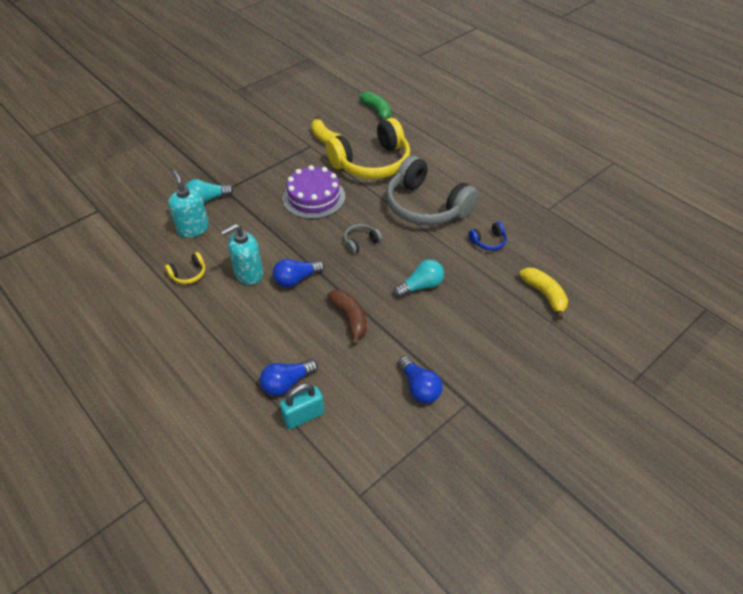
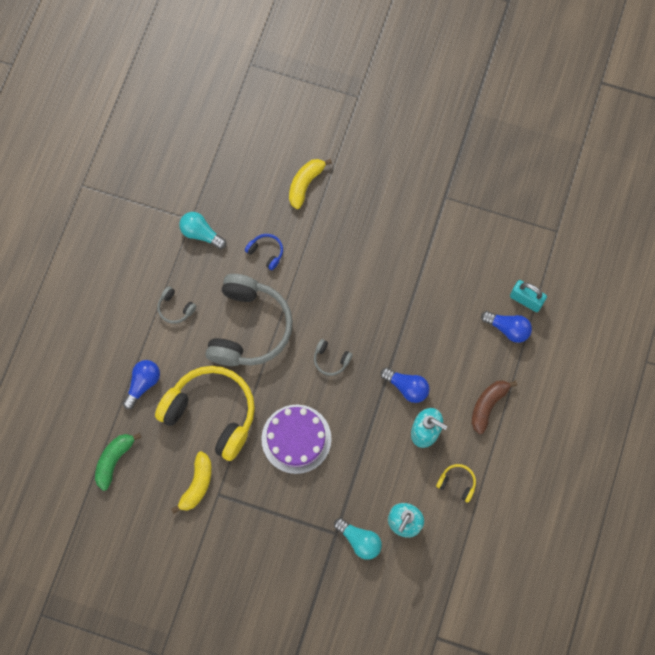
camera: 120 degrees left, 25 degrees up
brown banana [327,290,367,346] -> brown banana moved to [471,380,517,434]
turquoise light bulb [393,259,444,298] -> turquoise light bulb moved to [179,212,226,249]
blue light bulb [398,356,443,403] -> blue light bulb moved to [122,360,160,409]
none -> grey headphones [157,286,197,324]

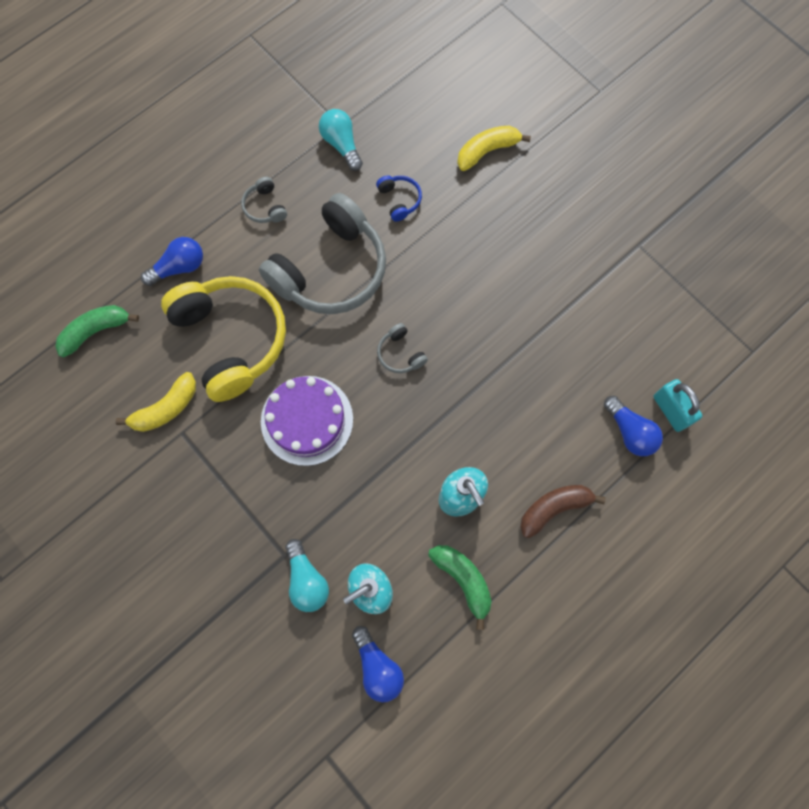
camera: 30 degrees right, 0 degrees up
blue light bulb [380,368,430,403] -> blue light bulb moved to [352,626,404,702]
yellow headphones [436,464,476,503] -> green banana [428,545,492,630]

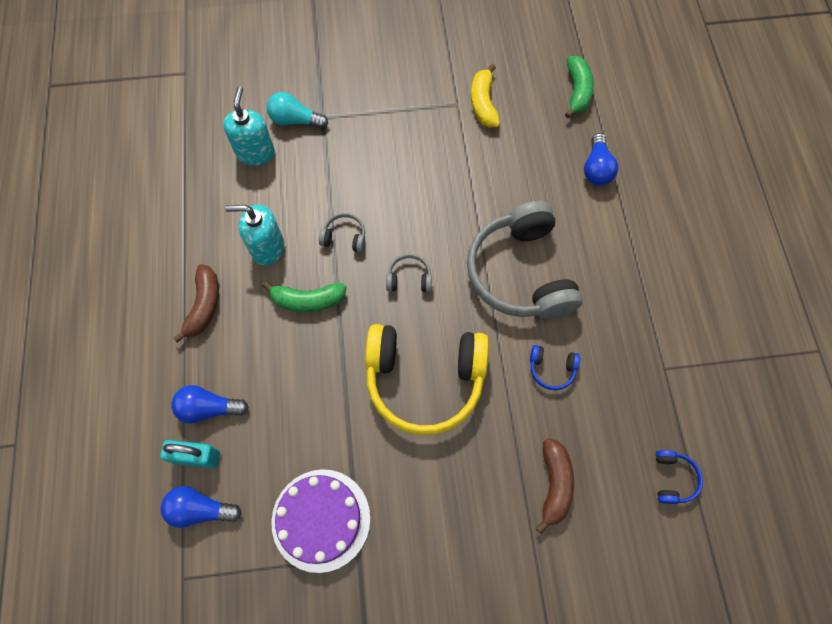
camera: 125 degrees right, 5 degrees down
yellow headphones [161,276,286,402] -> yellow headphones moved to [365,324,489,435]
grey headphones [241,177,287,223] -> grey headphones moved to [319,213,365,253]
purple cake [261,376,353,466] -> purple cake moved to [271,469,370,573]
turquoise light bulb [319,109,363,171] -> none
blue light bulb [352,626,404,702] -> blue light bulb moved to [161,486,242,528]
green banana [428,545,492,630] -> green banana moved to [262,281,347,312]
yellow banana [457,126,531,171] -> brown banana [536,438,574,534]
none -> blue headphones [656,450,703,504]

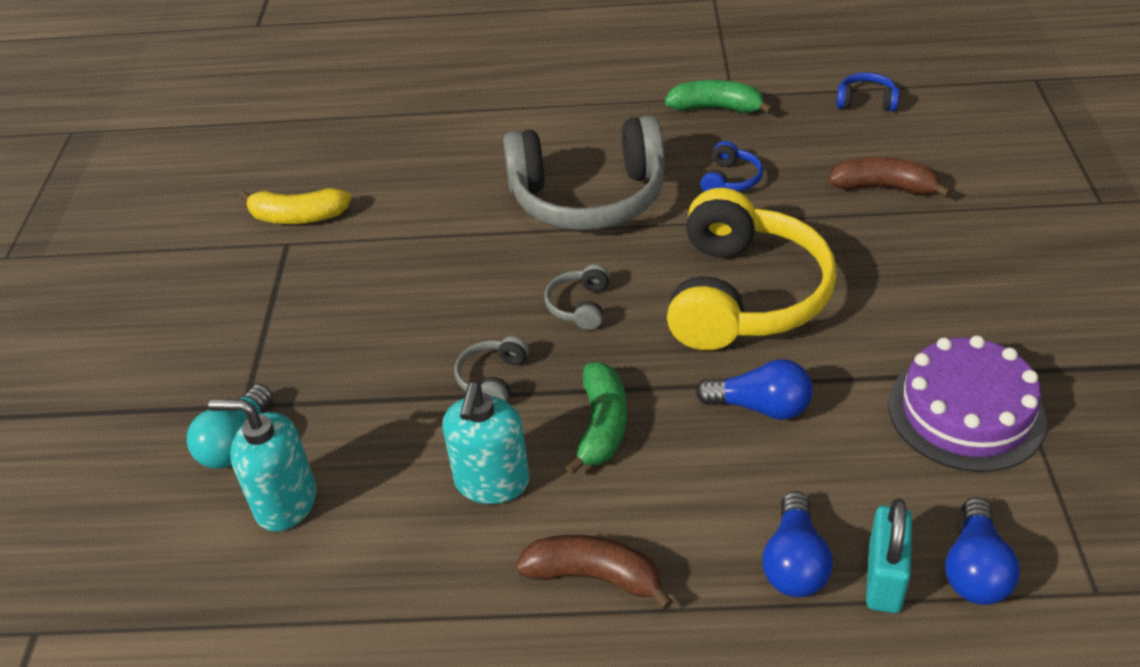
camera: 80 degrees left, 25 degrees down
green banana [565,56,594,118] -> green banana moved to [665,80,774,114]
blue light bulb [584,133,618,186] -> blue light bulb moved to [696,359,813,420]

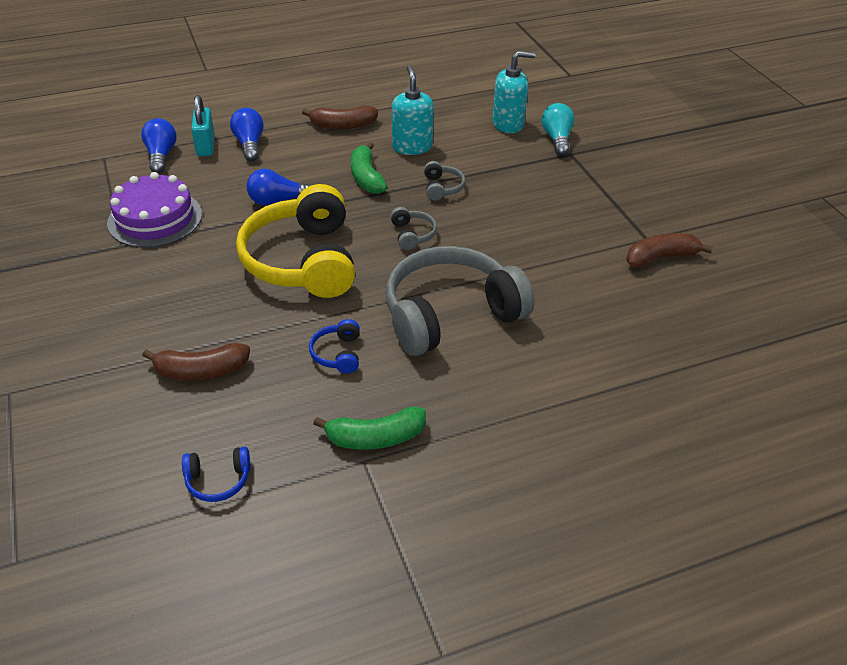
camera: 155 degrees right, 0 degrees up
yellow banana [239,188,352,224] -> brown banana [626,233,713,268]

